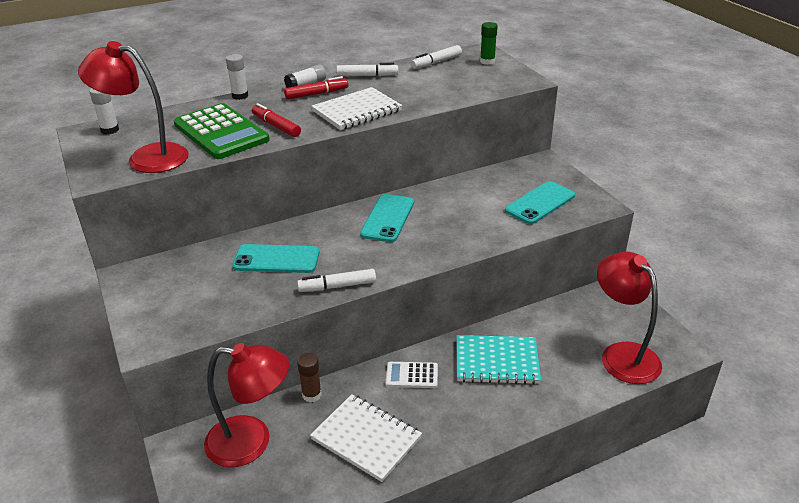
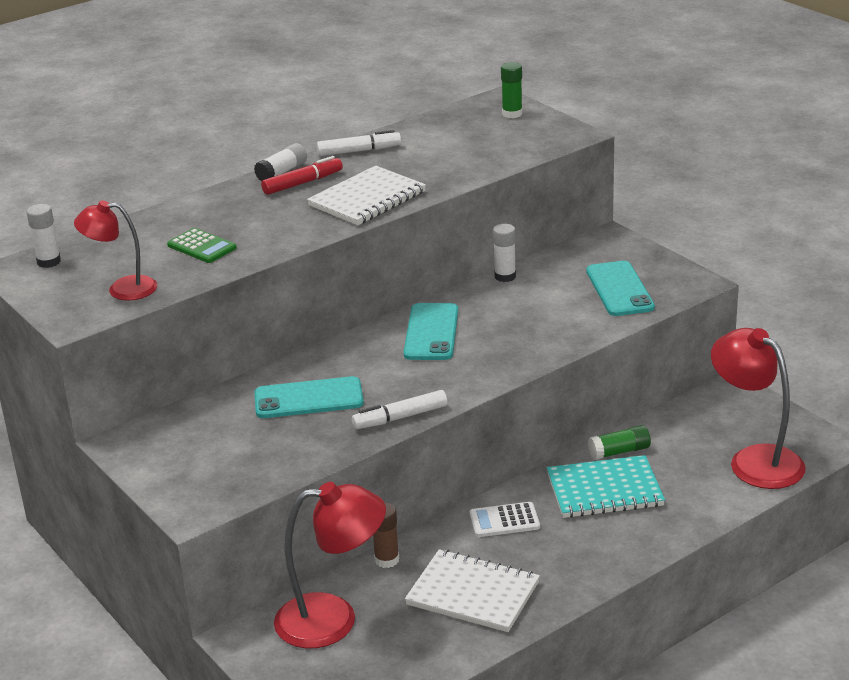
camera: 10 degrees left, 5 degrees down
red lamp [78,41,189,173] -> red lamp [74,200,157,300], size x0.63
green calculator [174,103,270,159] -> green calculator [167,228,237,263], size x0.50
white glue stick [226,54,248,100] -> white glue stick moved to [493,224,516,282]
red marker [252,103,301,137] -> none
white marker [411,45,462,69] -> none
turquoise phone [505,181,575,224] -> turquoise phone turned 45 degrees counterclockwise [586,261,655,316]
none -> green glue stick [588,425,651,460]

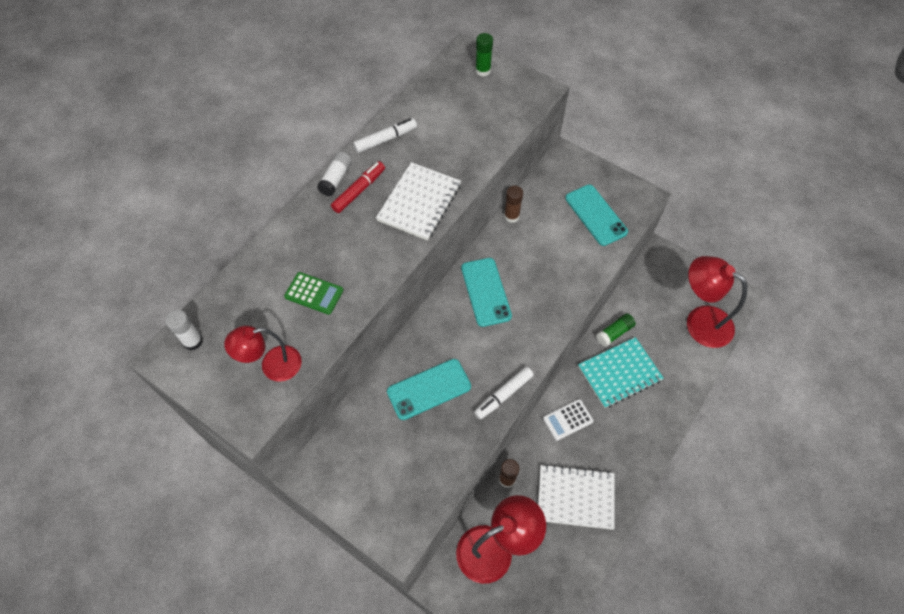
camera: 20 degrees left, 30 degrees up
white glue stick [493,224,516,282] -> brown glue stick [504,186,523,223]

